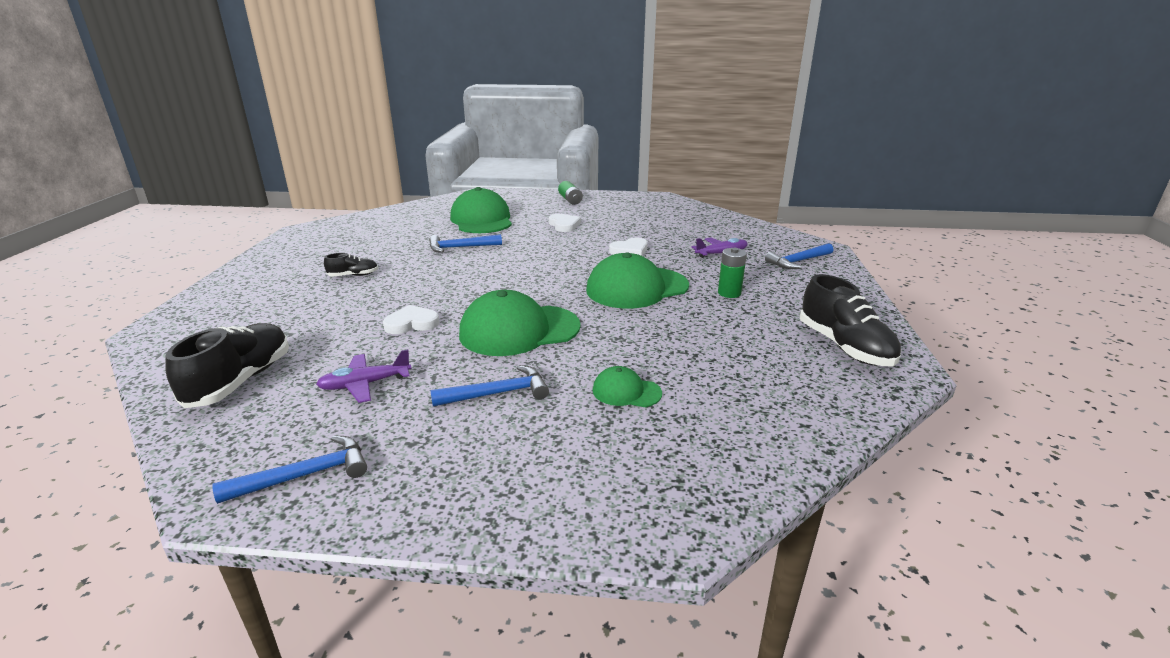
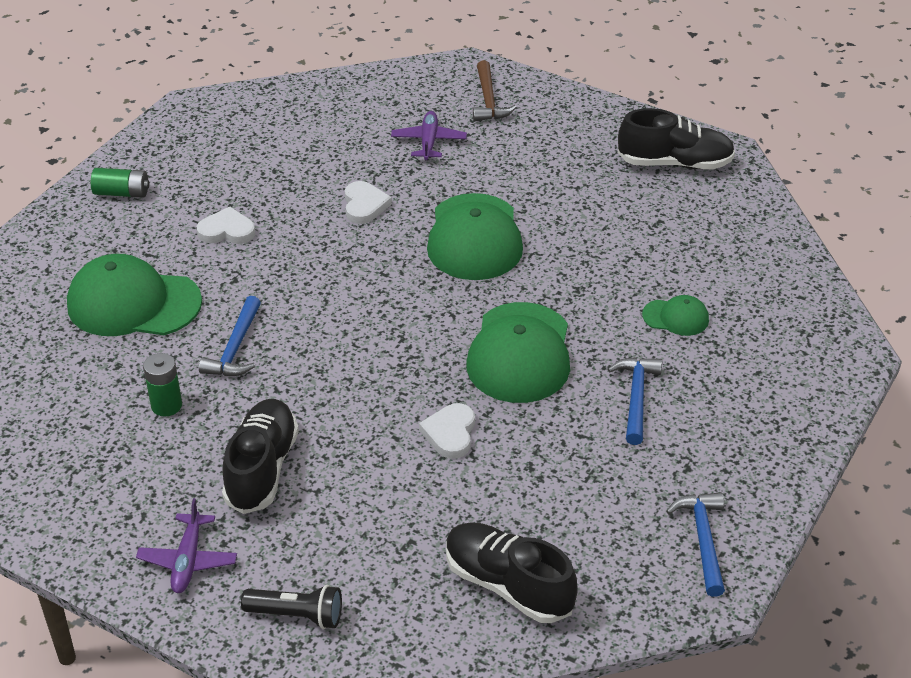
camera: 65 degrees left, 15 degrees up
purple plane [316,349,411,403] -> purple plane moved to [136,498,237,593]
black shoe [324,253,378,277] -> black shoe [222,399,299,514], size x1.96
green cap [592,366,662,407] -> green cap turned 120 degrees counterclockwise [642,295,709,336]
green battery [718,248,747,298] -> green battery moved to [143,353,182,416]
blue hammer [765,243,833,269] -> brown hammer [473,60,517,121]
none -> black flashlight [241,585,342,629]

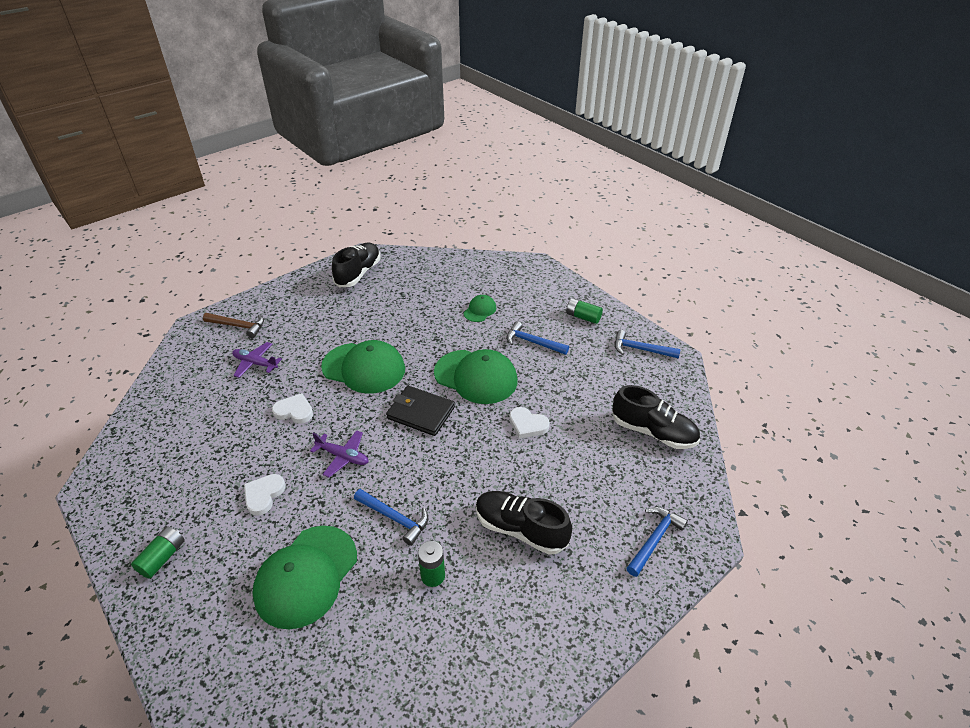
camera: 70 degrees left, 0 degrees up
purple plane [136,498,237,593] -> purple plane moved to [310,430,368,477]
black flashlight [241,585,342,629] -> blue hammer [626,507,688,577]
black shoe [446,522,578,623] -> black shoe turned 120 degrees counterclockwise [612,385,700,449]
none -> black wallet [386,386,455,436]
none -> green battery [566,298,603,324]

